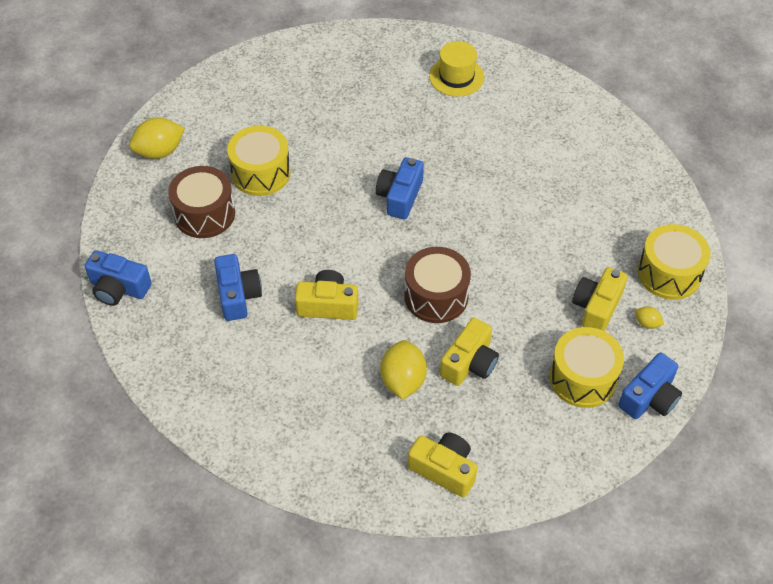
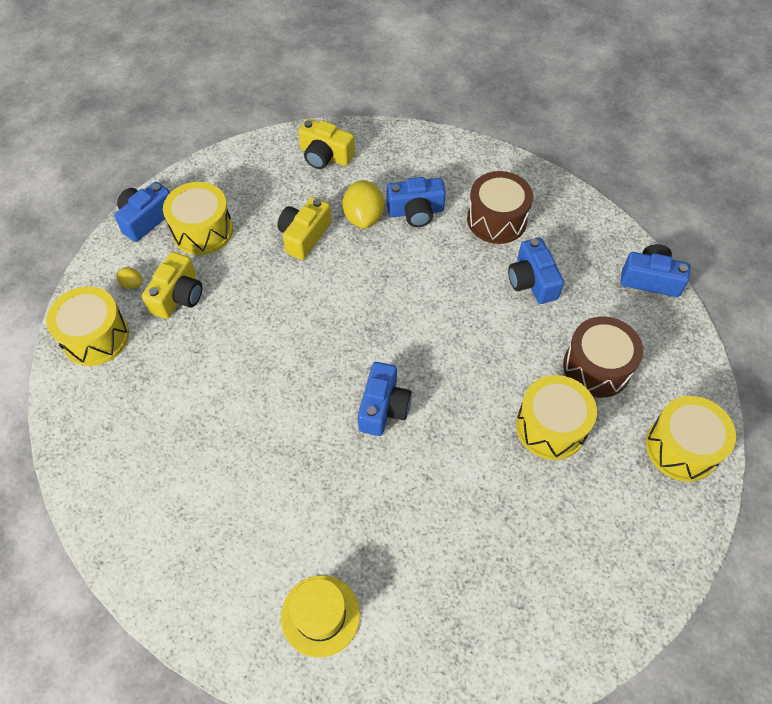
camera: 175 degrees right, 5 degrees up
yellow lemon [129,118,185,159] -> yellow drum [646,396,736,482]
yellow camera [295,270,358,320] -> none
brown drum [405,247,471,323] -> brown drum moved to [467,171,533,244]
none -> blue camera [387,177,446,227]

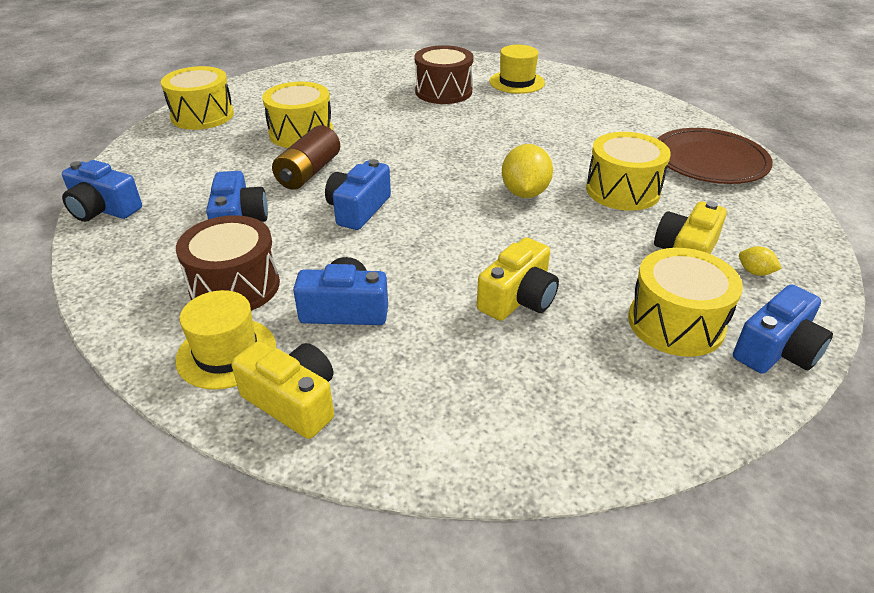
camera: 170 degrees left, 20 degrees down
yellow drum [46,286,129,366] -> yellow drum moved to [586,132,671,211]
yellow camera [298,119,355,169] -> yellow camera moved to [231,342,334,439]
yellow lemon [342,180,384,229] -> yellow lemon moved to [502,144,553,198]
blue camera [358,362,412,436] -> blue camera moved to [325,159,391,230]
brown drum [563,316,643,398] -> brown drum moved to [415,45,474,104]
none -> yellow hat [175,290,276,390]
none -> brown battery [272,125,340,190]
none -> brown plate [657,128,773,184]

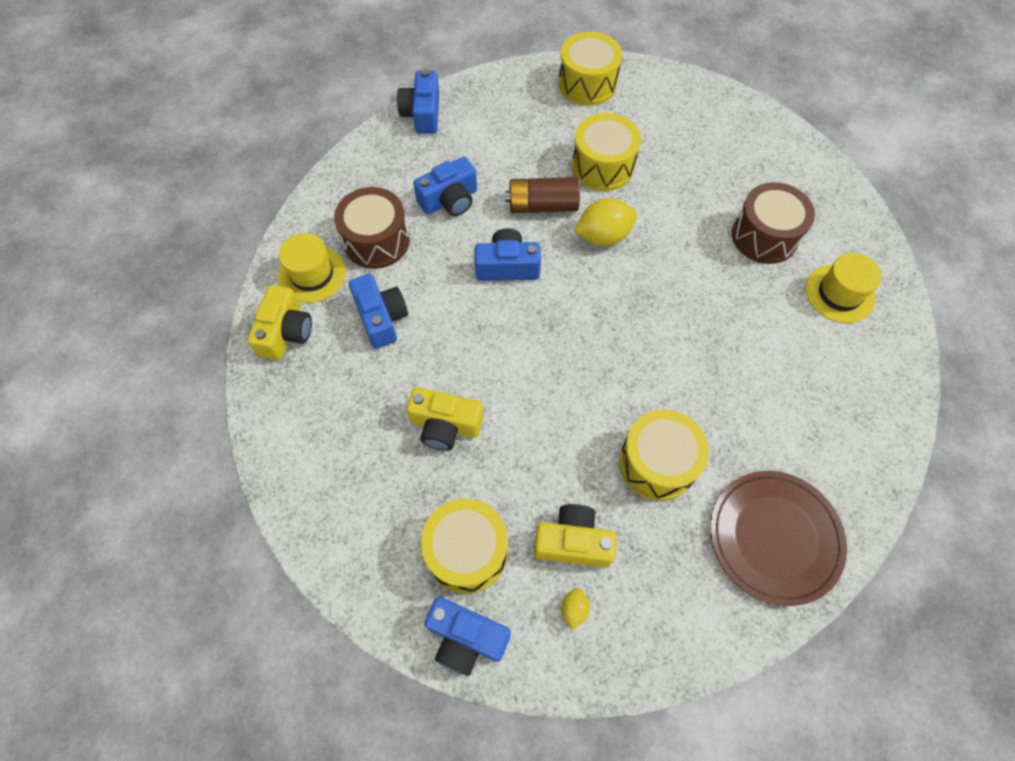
camera: 65 degrees right, 25 degrees up
yellow lemon [502,144,553,198] -> yellow lemon moved to [574,198,637,246]

